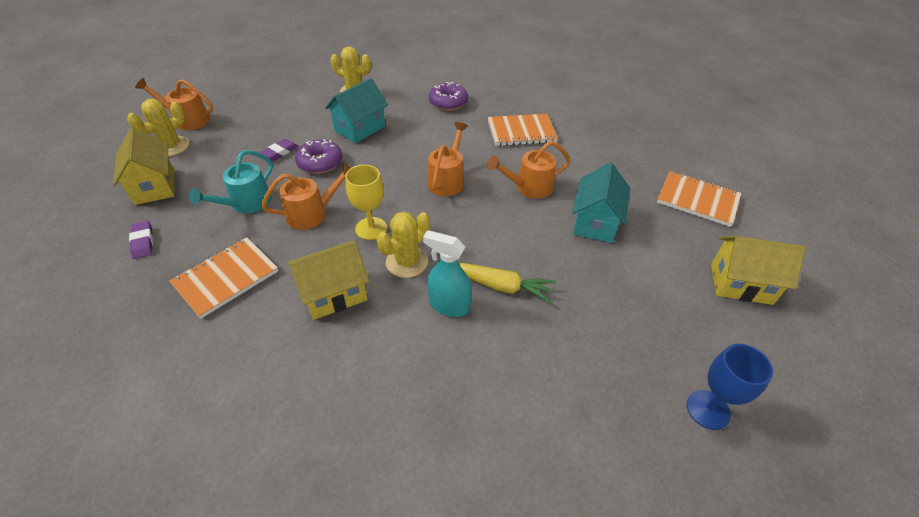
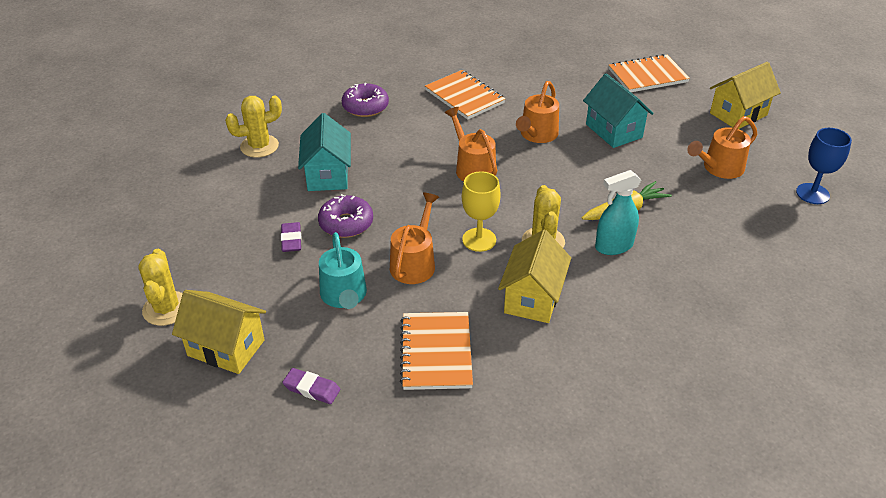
camera: 45 degrees left, 5 degrees down
orange watering can [135,78,213,130] -> orange watering can moved to [687,116,757,179]
orange notebook [488,114,558,146] -> orange notebook turned 75 degrees counterclockwise [425,70,505,120]

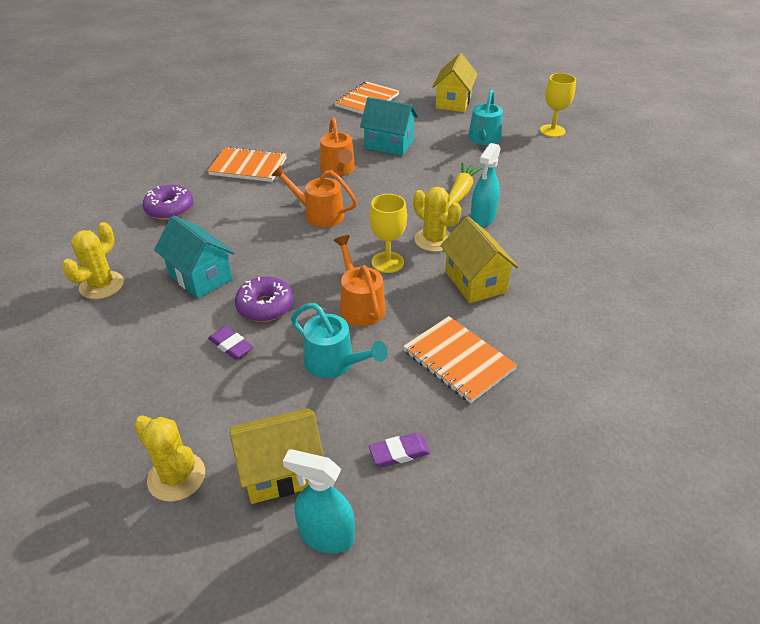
camera: 40 degrees left, 0 degrees up
orange watering can [687,116,757,179] -> turquoise watering can [468,89,503,145]
blue goblet [796,128,852,204] -> yellow goblet [540,73,576,137]
none -> turquoise spray bottle [283,449,355,553]

